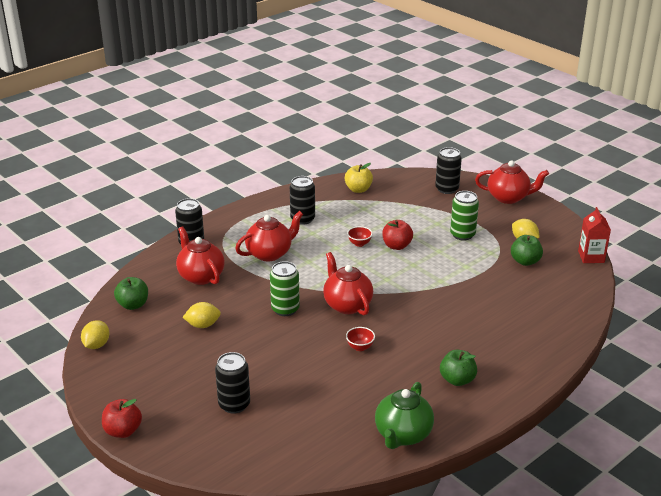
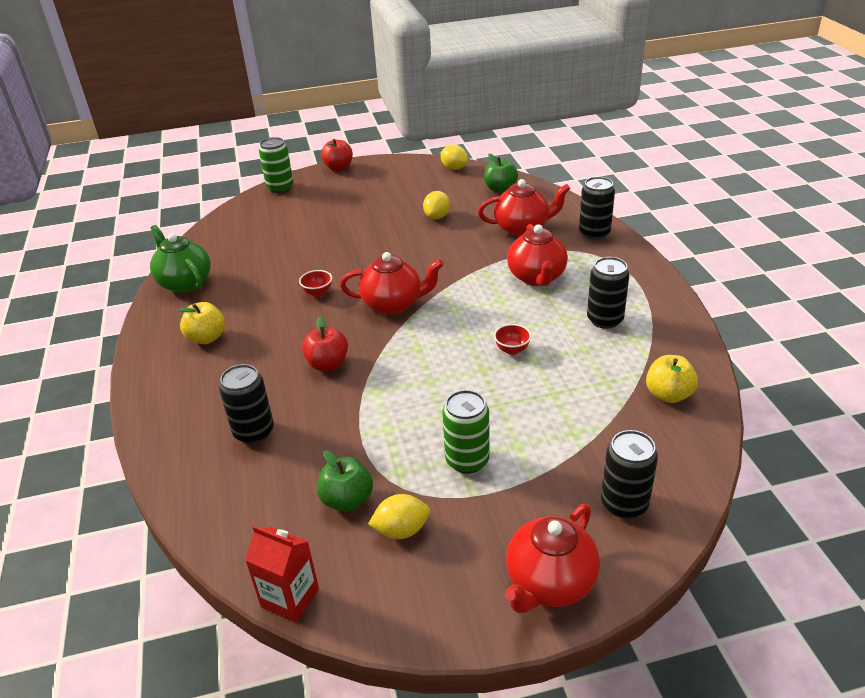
camera: 120 degrees right, 5 degrees up
black can [215,352,250,414] -> black can moved to [219,364,274,444]
green can [270,261,300,316] -> green can moved to [259,137,293,193]
red apple [382,220,413,250] -> red apple moved to [302,316,348,371]
green apple [440,350,477,386] -> yellow apple [178,302,225,344]

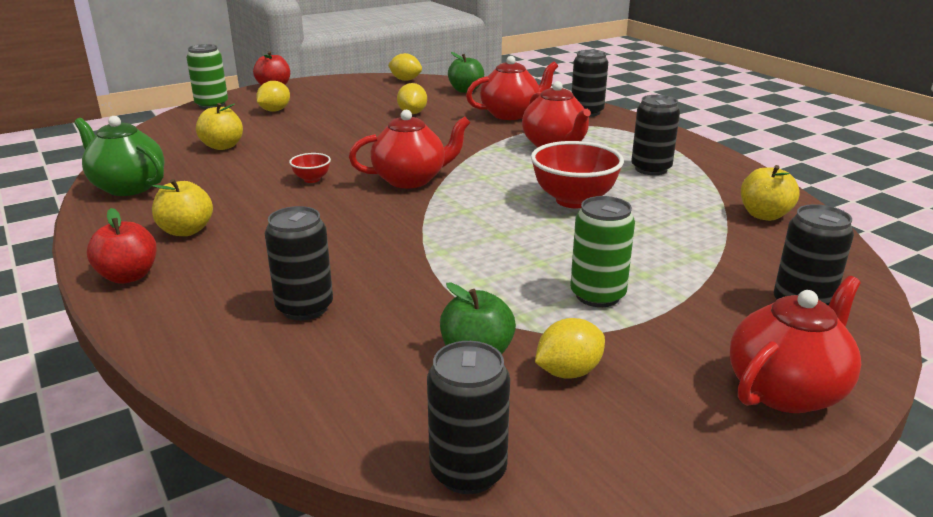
camera: 20 degrees left, 10 degrees down
red carton [245,525,319,623] -> black can [427,341,510,494]
red apple [302,316,348,371] -> red apple moved to [87,208,157,284]
red bowl [494,324,531,355] -> red bowl [531,141,624,208], size x2.09
red teapot [505,504,600,613] -> red teapot turned 150 degrees counterclockwise [730,276,861,413]
none -> yellow apple [196,103,243,150]
none -> yellow lemon [256,81,290,111]

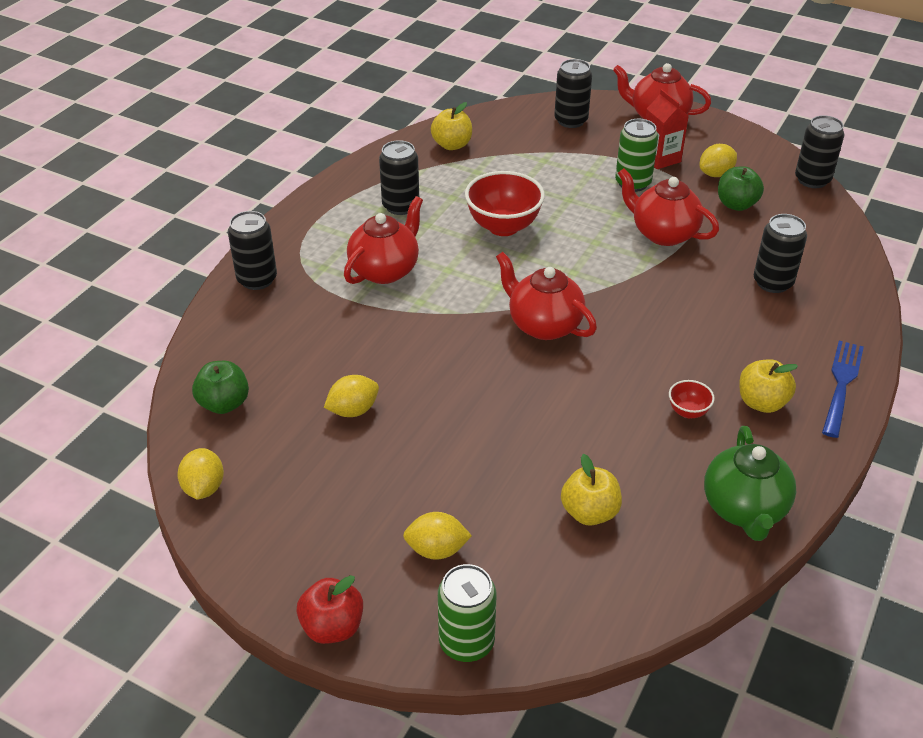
camera: 120 degrees left, 15 degrees up
red apple [87,208,157,284] -> blue fork [822,340,864,438]
red bowl [289,153,331,183] -> red bowl moved to [669,380,715,418]
red teapot [466,56,558,120] -> red teapot moved to [618,168,719,246]
yellow lemon [535,318,605,379] -> yellow lemon turned 60 degrees counterclockwise [699,144,737,177]
none -> red carton [646,89,689,169]

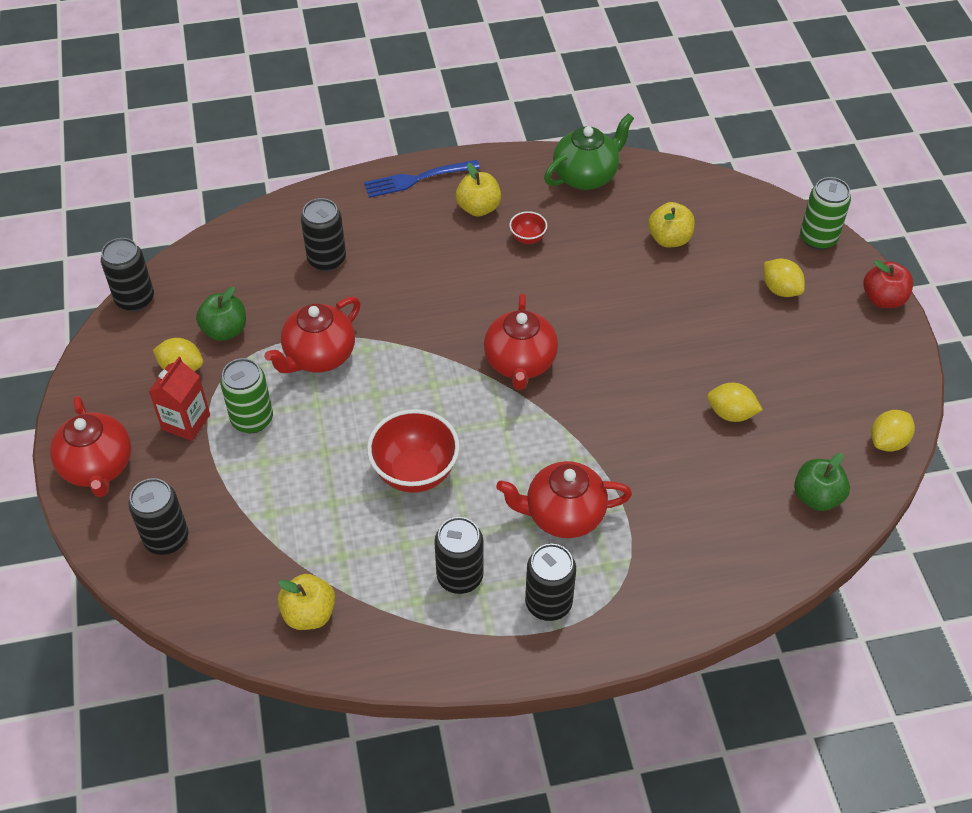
camera: 130 degrees left, 10 degrees up
black can [228,211,277,290] -> black can moved to [525,544,576,621]
red teapot [618,168,719,246] -> red teapot turned 45 degrees clockwise [264,297,360,373]

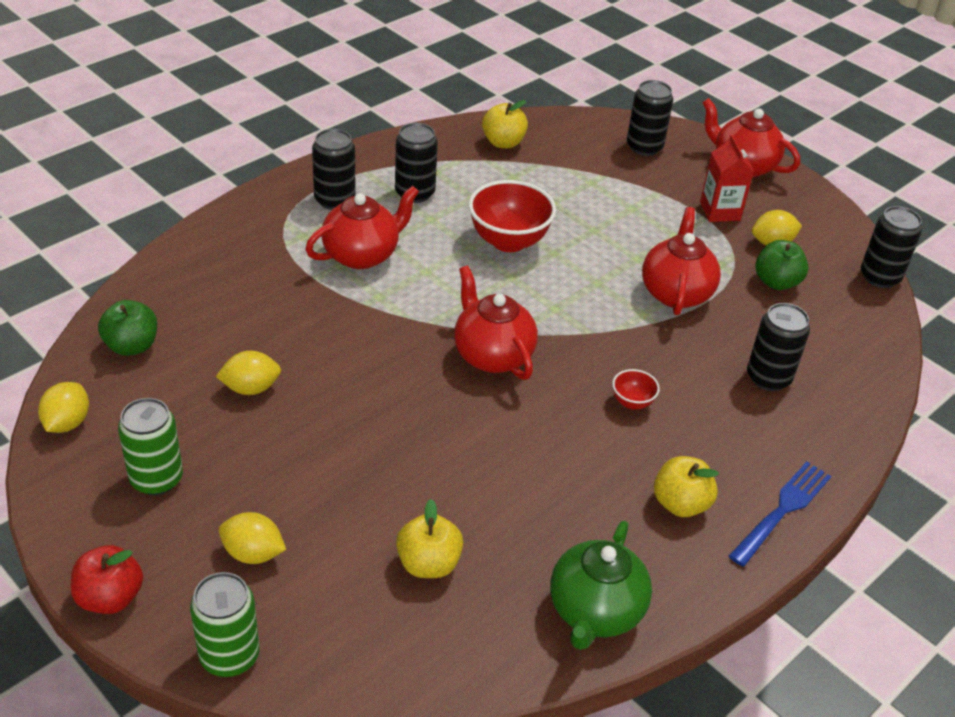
camera: 145 degrees right, 10 degrees down
green can [220,358,273,433] -> green can moved to [118,398,183,495]
red bowl [509,211,547,244] -> red bowl moved to [612,369,660,409]

